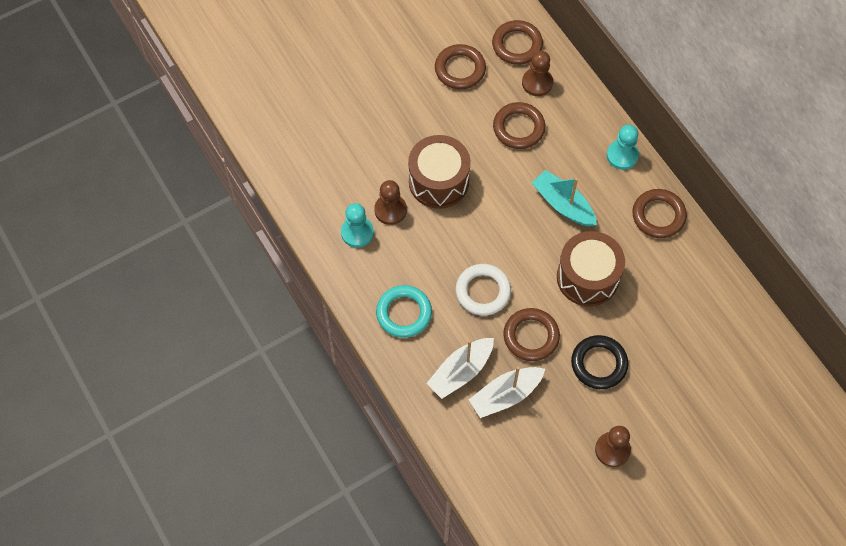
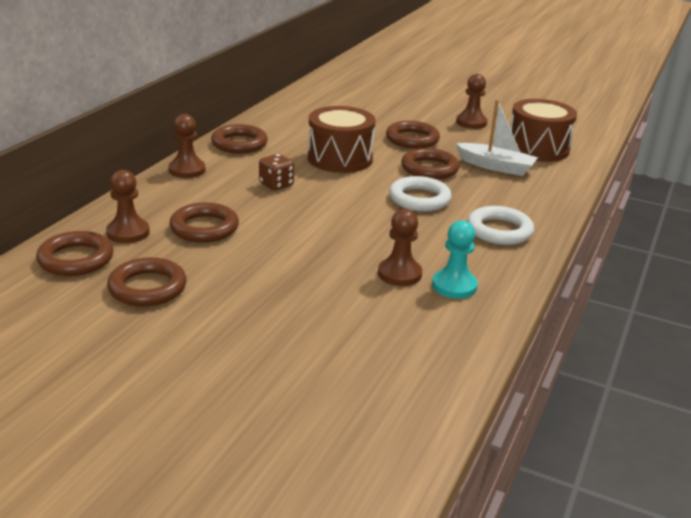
camera: 125 degrees left, 35 degrees down
turquoise ring [376,285,432,338] -> white ring [467,206,534,245]
brown drum [408,135,471,209] -> brown drum moved to [510,99,577,162]
white boat [426,338,494,399] -> none
turquoise boat [532,170,597,226] -> brown dice [259,154,294,190]
black ring [571,335,628,389] -> brown ring [386,121,440,149]
turquoise pawn [607,125,639,170] -> brown pawn [169,114,206,178]

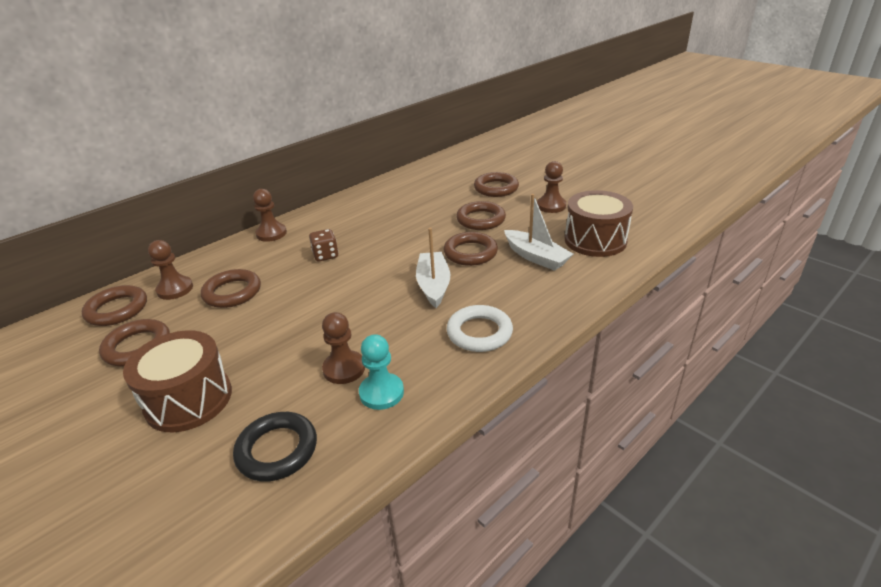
camera: 25 degrees right, 5 degrees up
brown ring [211,124,268,153] -> brown ring moved to [474,172,519,197]
brown drum [308,106,376,173] -> brown drum moved to [123,330,232,432]
white ring [389,176,452,211] -> white boat [416,228,450,308]
none -> black ring [233,412,317,482]

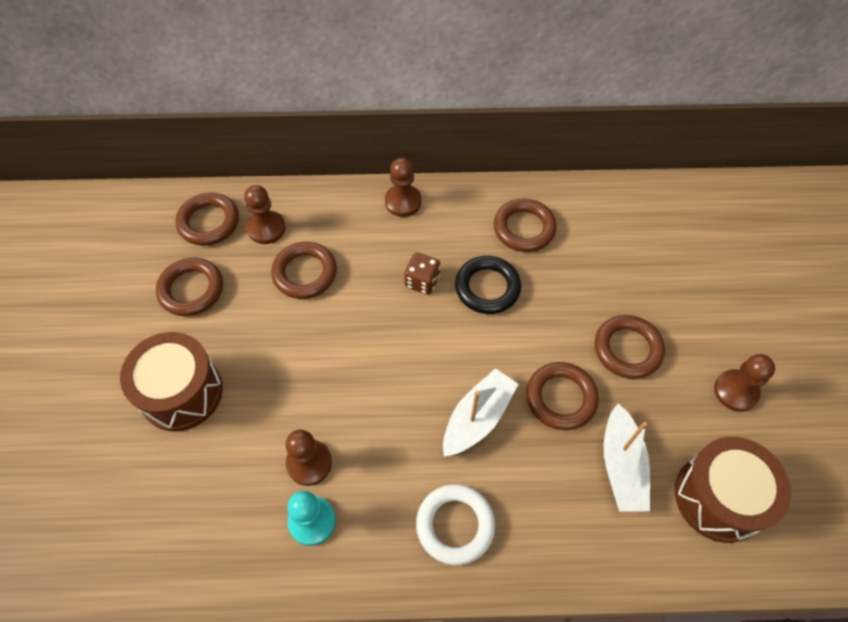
camera: 40 degrees right, 25 degrees up
black ring [233,412,317,482] -> black ring moved to [455,256,521,314]
brown ring [474,172,519,197] -> brown ring moved to [494,198,557,252]

